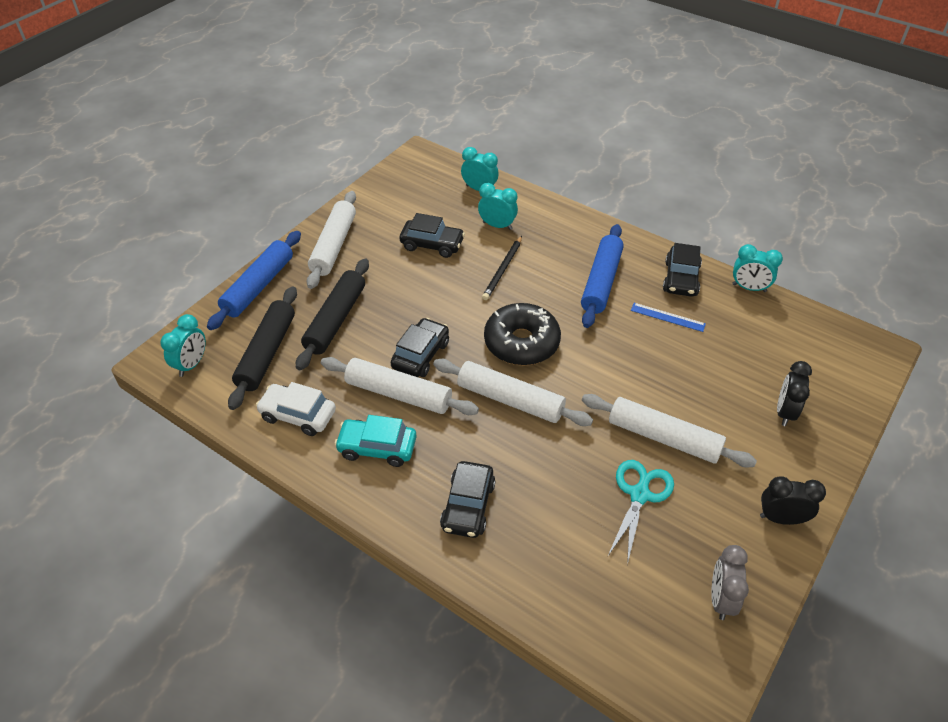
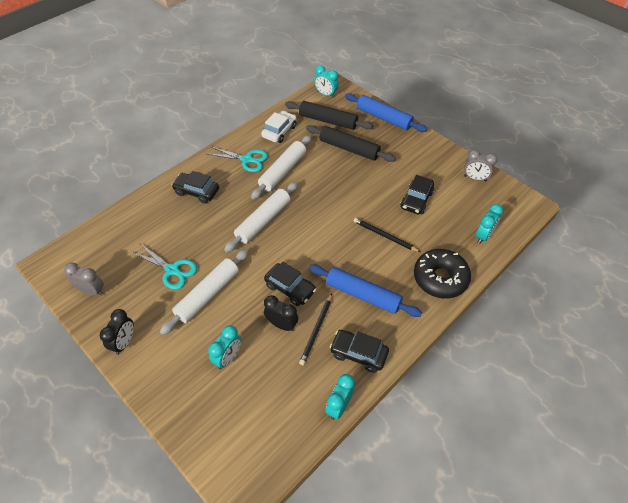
camera: 100 degrees right, 5 degrees up
white rolling pin [307,191,356,289] -> none
turquoise car [334,415,417,467] -> turquoise scissors [207,146,268,172]
black car [390,318,449,377] -> black car moved to [264,262,316,306]
turquoise clock [478,183,518,230] -> turquoise clock moved to [208,325,241,369]
black donut [484,303,561,366] -> black donut moved to [414,249,471,299]
blue ruler [631,303,706,332] -> black pencil [299,294,332,365]
black clock [777,361,812,426] -> black clock moved to [264,295,298,331]
none -> grey clock [464,150,497,181]

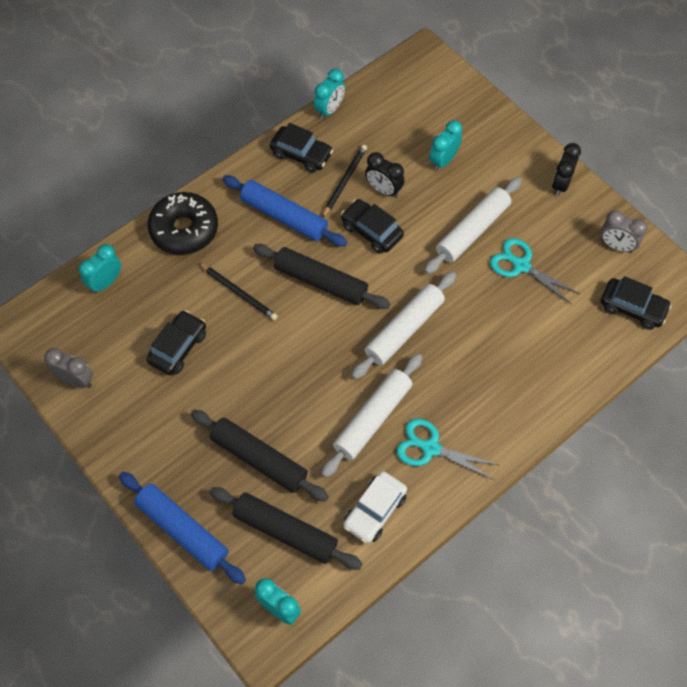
camera: 175 degrees left, 10 degrees up
black car [172,171,219,203] -> black car moved to [601,276,672,330]
none -> black rolling pin [253,244,391,309]

